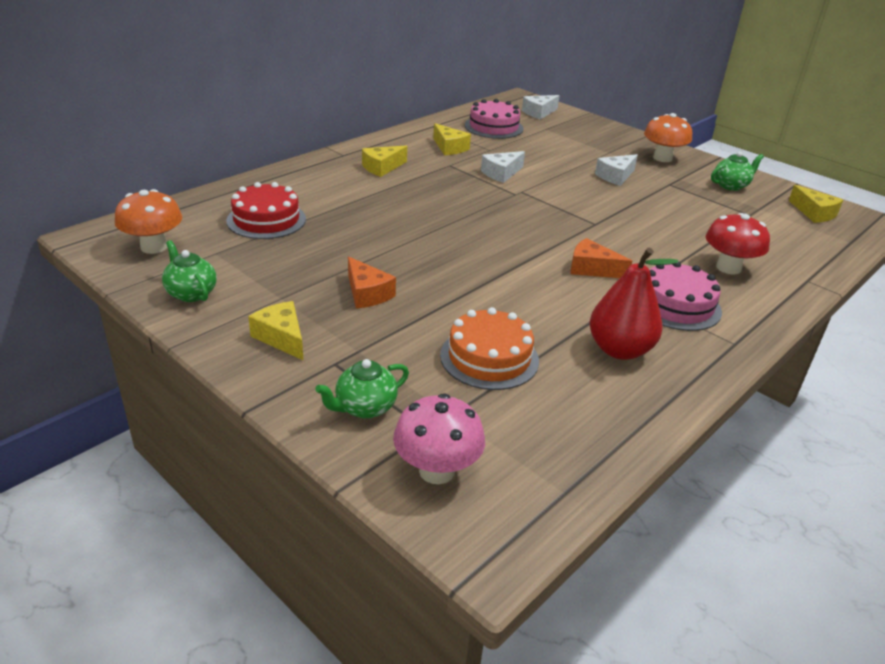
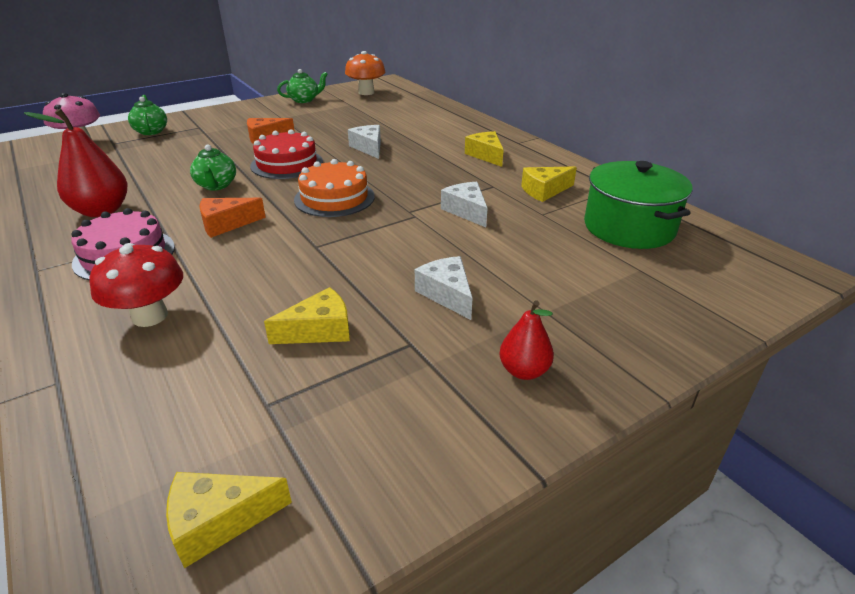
camera: 105 degrees right, 0 degrees up
red cake [226,182,306,239] -> red cake moved to [250,129,323,179]
yellow cheese [248,301,304,361] -> yellow cheese moved to [264,287,350,344]
orange cake [440,307,539,390] -> orange cake moved to [294,159,375,217]
pink cake [465,99,524,139] -> green pot [584,161,693,249]
white cheese [522,95,560,120] -> white cheese moved to [348,125,381,159]
orange cheese [571,238,632,278] -> orange cheese turned 150 degrees counterclockwise [199,198,266,238]
orange mushroom [644,113,692,162] -> red pear [499,300,554,380]
green teapot [711,151,764,191] -> green teapot moved to [190,144,236,190]

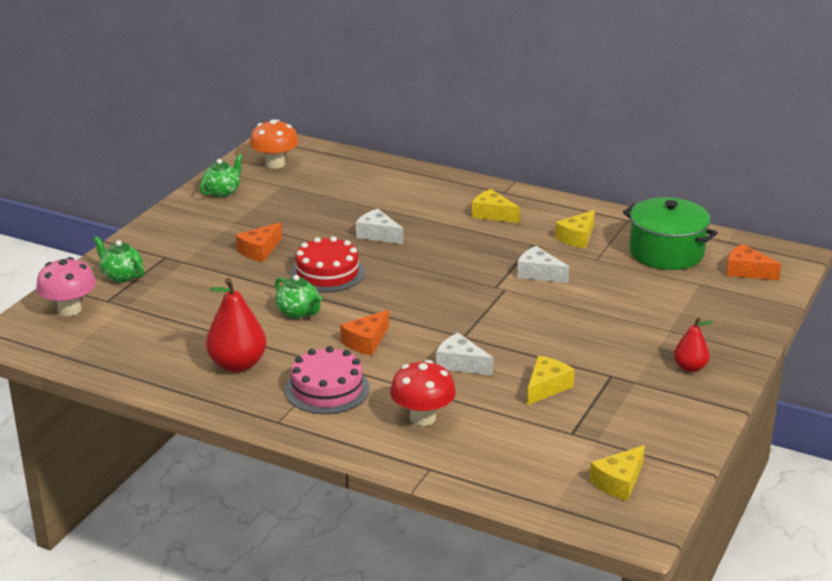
camera: 30 degrees left, 5 degrees down
orange cake [294,159,375,217] -> none
white cheese [415,256,472,320] -> white cheese moved to [436,333,493,375]
none -> orange cheese [726,244,781,280]

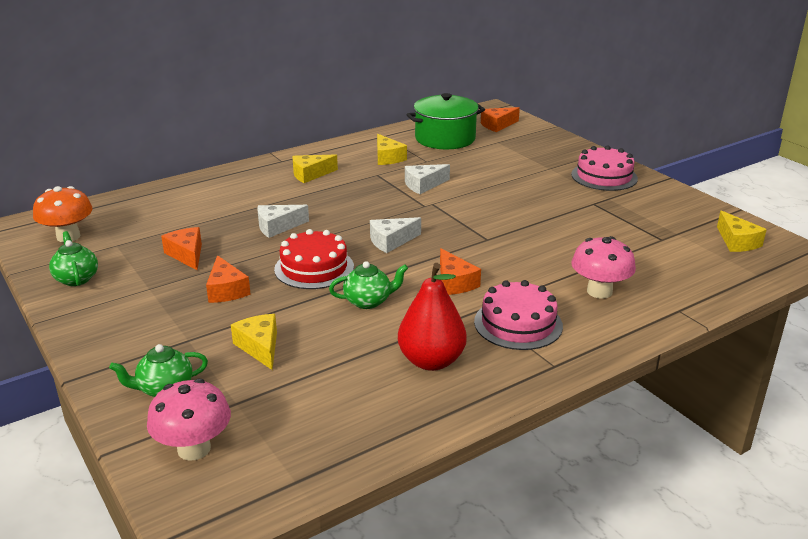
camera: 60 degrees left, 0 degrees up
red mushroom [390,360,456,426] -> pink mushroom [571,236,636,299]
white cheese [436,333,493,375] -> white cheese moved to [370,217,421,253]
yellow cheese [527,356,575,405] -> yellow cheese moved to [231,314,277,370]
red pear [674,317,713,372] -> pink cake [571,145,638,191]
none -> orange cheese [161,227,202,270]

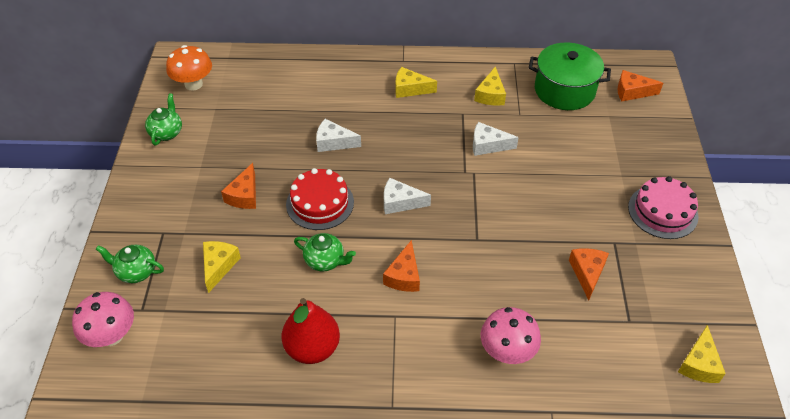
camera: 35 degrees right, 20 degrees up
orange cheese [161,227,202,270] -> orange cheese moved to [569,248,609,300]
pink cake [474,280,563,350] -> none

